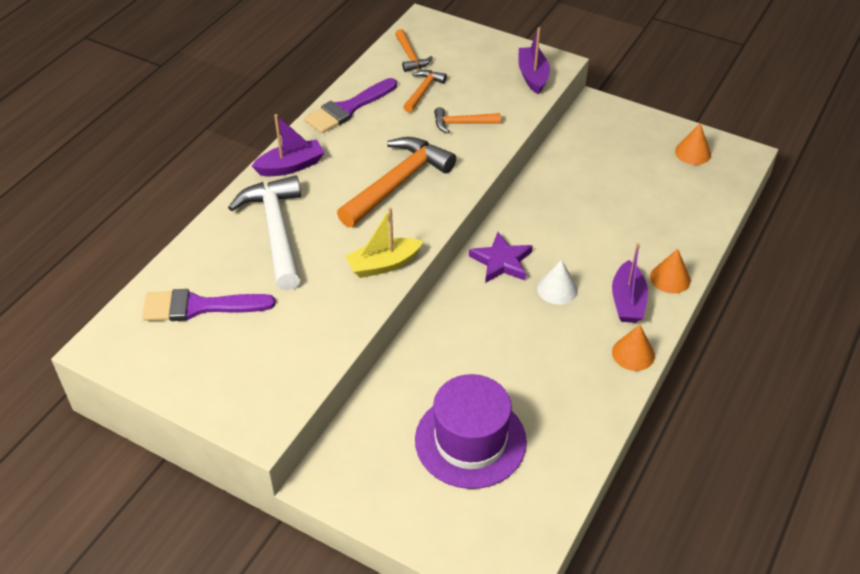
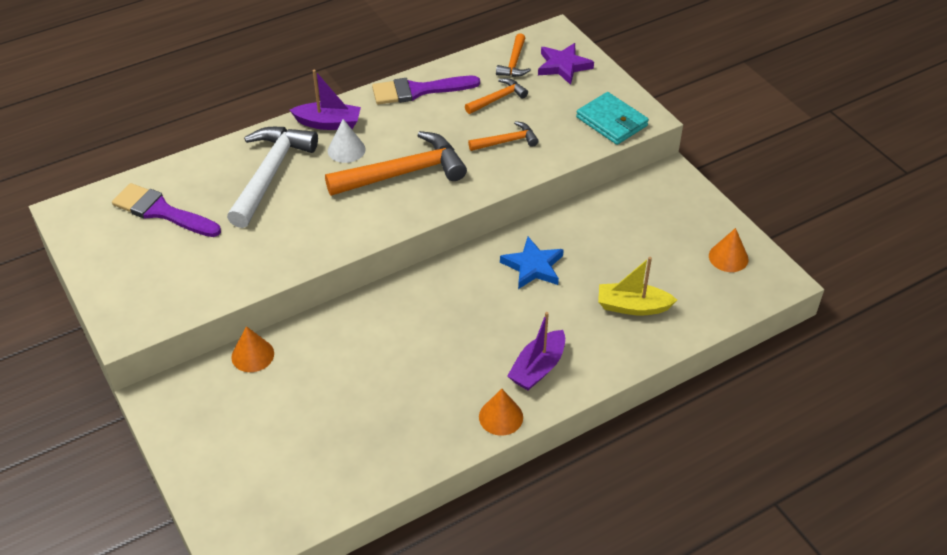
camera: 30 degrees right, 0 degrees up
yellow boat [345,207,423,278] -> yellow boat moved to [598,257,677,316]
purple hat [415,374,527,489] -> none
orange hammer [434,107,501,134] -> orange hammer turned 135 degrees clockwise [468,121,539,151]
purple star [469,232,533,283] -> purple star moved to [538,43,594,85]
purple boat [518,27,550,94] -> turquoise wallet [576,92,649,145]
white cone [537,259,578,305] -> white cone moved to [328,119,366,163]
orange cone [650,249,691,294] -> orange cone moved to [231,326,274,372]
none -> blue star [500,237,564,289]

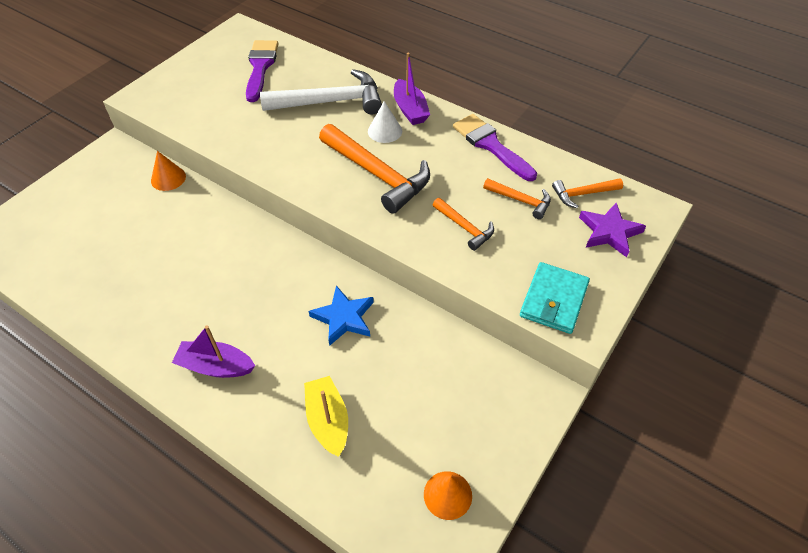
camera: 65 degrees right, 5 degrees up
orange cone [479,389,523,436] -> none

